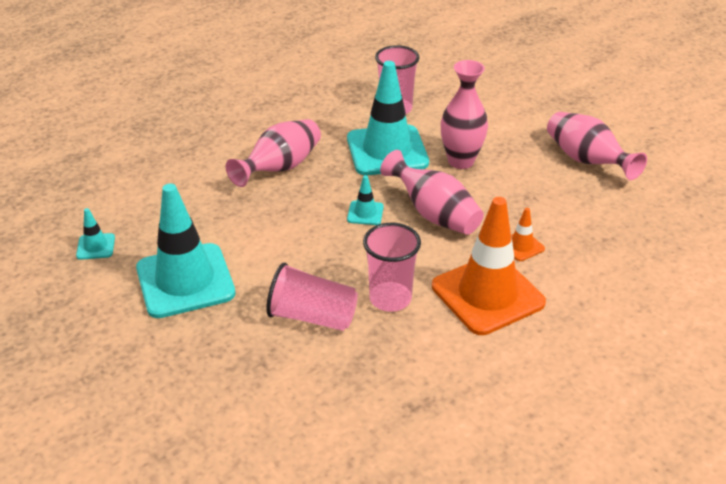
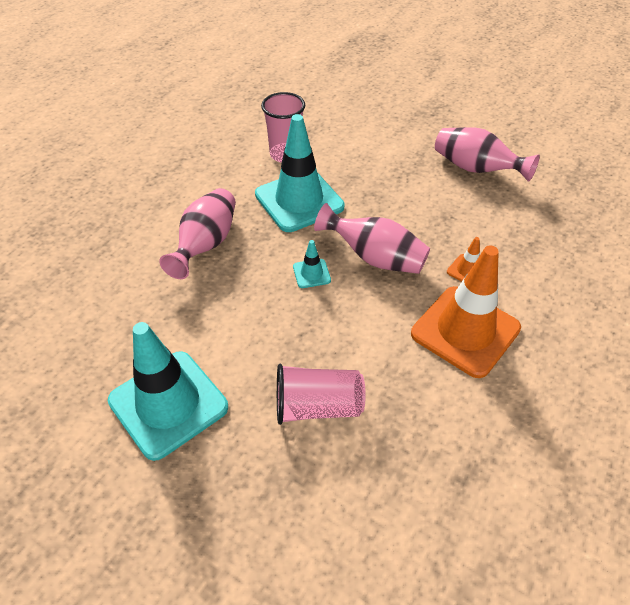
camera: 20 degrees left, 10 degrees up
turquoise traffic cone [76,208,115,260] -> none
pink cup [363,223,421,312] -> none
pink vase [440,60,488,169] -> none

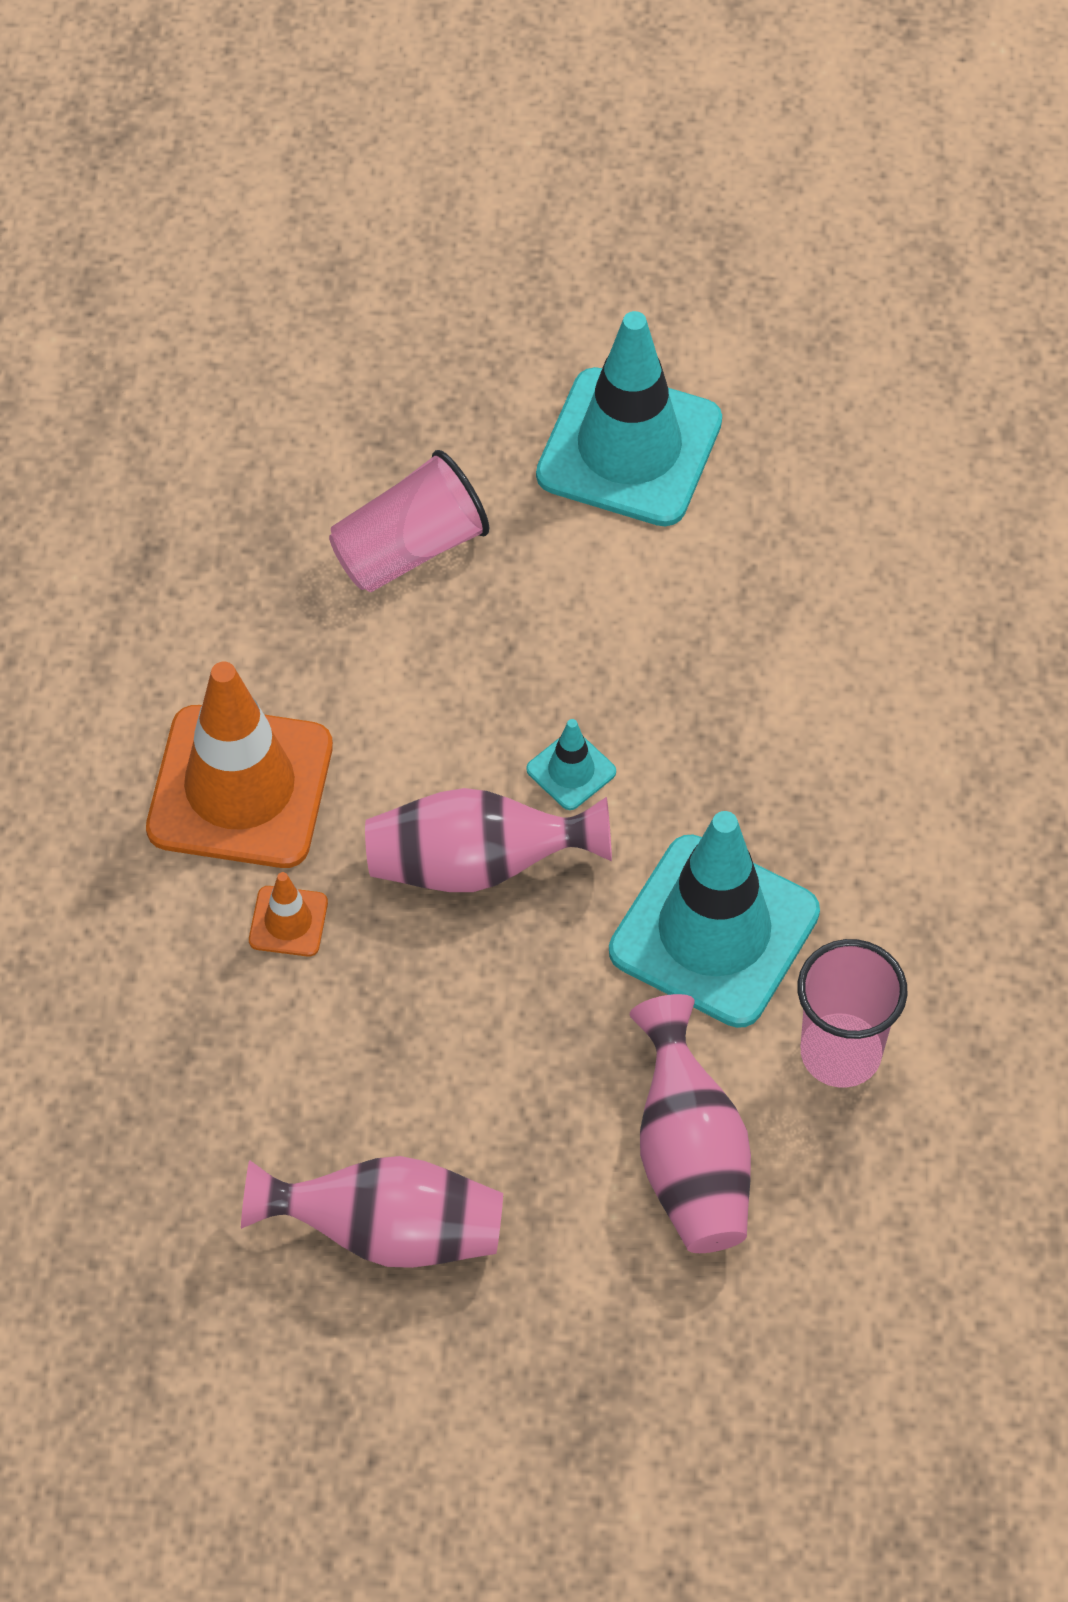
camera: 150 degrees right, 10 degrees up
pink vase [159,188,236,279] -> pink vase moved to [630,994,751,1253]

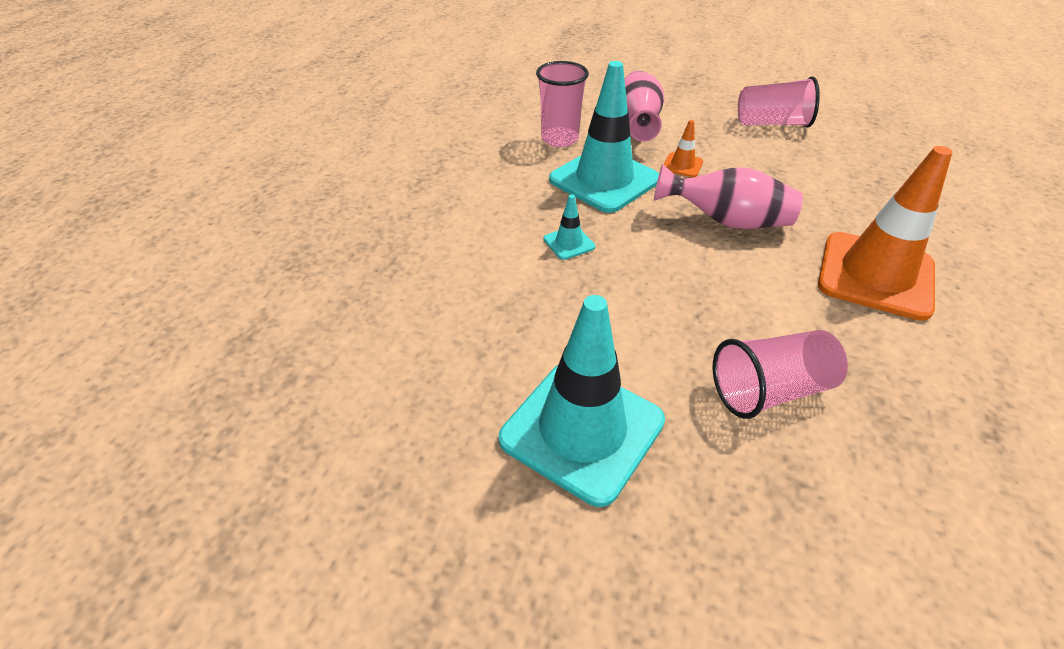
camera: 165 degrees left, 15 degrees down
pink vase [241,1156,503,1268] -> pink cup [738,76,820,128]
orange traffic cone [249,872,328,957] -> orange traffic cone moved to [664,120,703,177]
turquoise traffic cone [526,719,616,810] -> turquoise traffic cone moved to [544,194,595,260]

